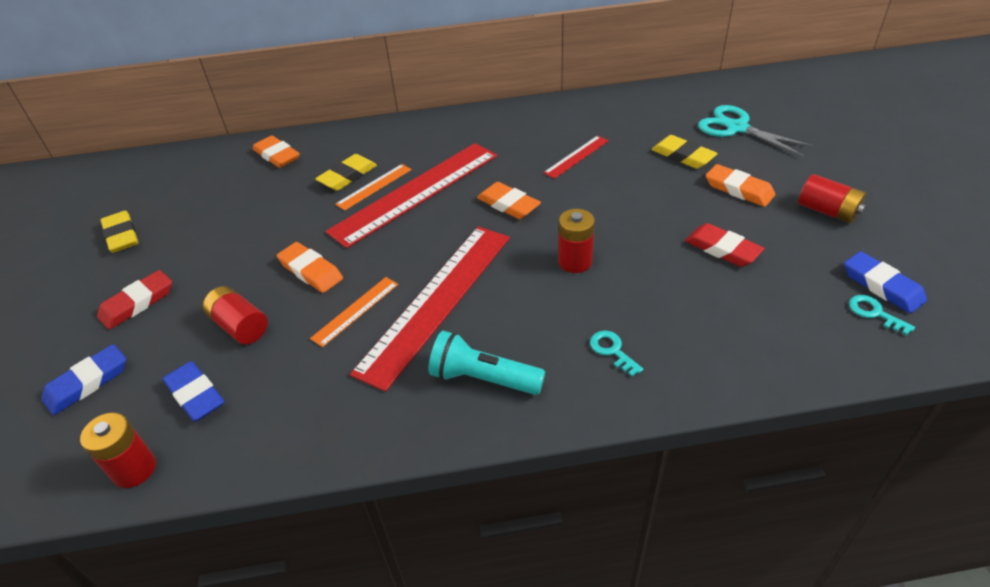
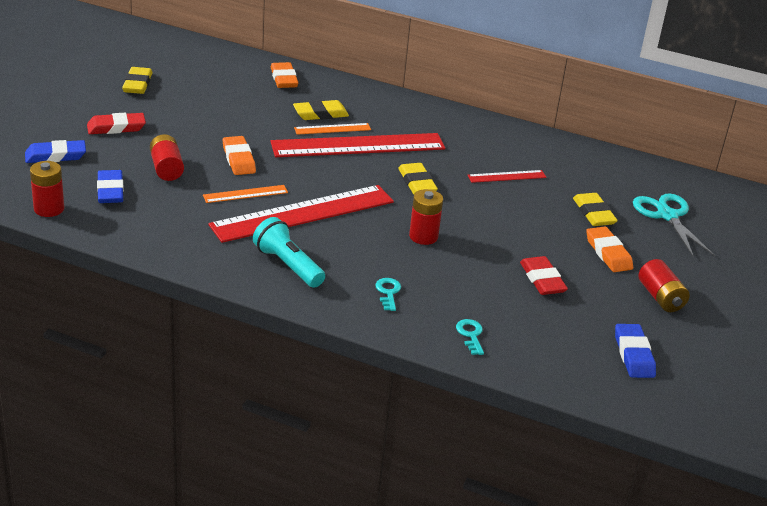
camera: 25 degrees right, 10 degrees down
orange eraser [477,182,541,219] -> yellow eraser [398,163,438,194]
turquoise key [849,295,915,336] -> turquoise key moved to [456,319,484,355]

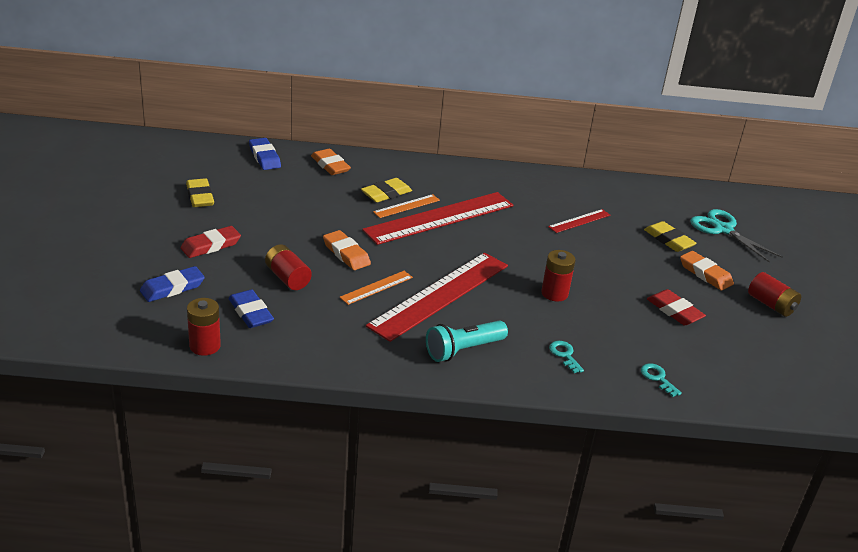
camera: 20 degrees left, 0 degrees up
turquoise flashlight [253,217,325,288] -> turquoise flashlight turned 60 degrees counterclockwise [426,321,508,362]
yellow eraser [398,163,438,194] -> none
blue eraser [615,324,656,378] -> blue eraser moved to [249,138,281,170]

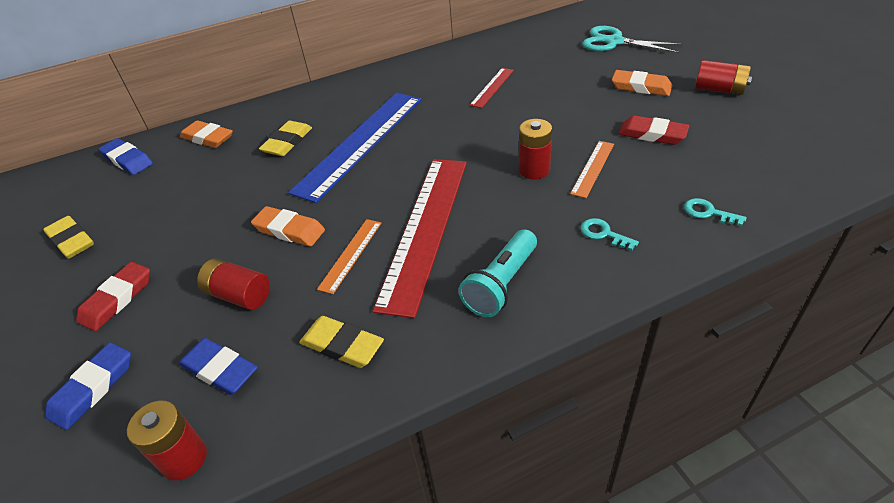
camera: 20 degrees left, 10 degrees up
red ruler [362,192,513,245] -> blue ruler [288,93,421,203]
orange ruler [373,194,440,218] -> orange ruler moved to [570,141,614,198]
yellow eraser [644,221,697,252] -> yellow eraser moved to [299,316,384,368]

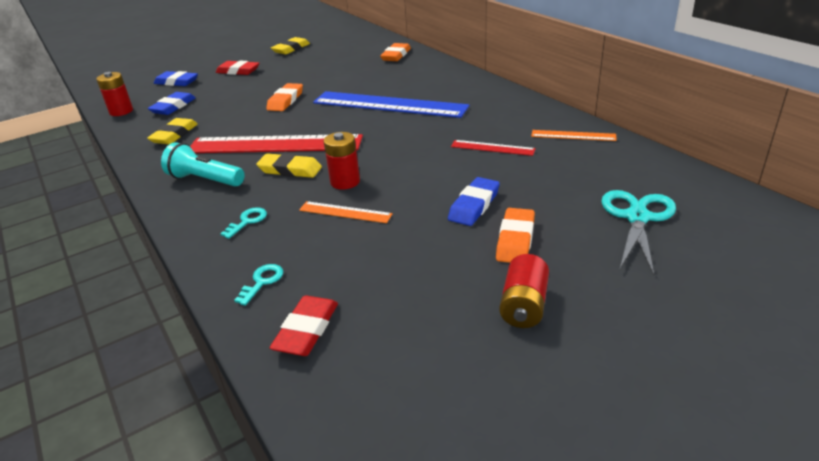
camera: 80 degrees right, 10 degrees down
blue eraser [99,138,153,175] -> blue eraser moved to [448,177,500,226]
red battery [197,258,270,310] -> none
yellow eraser [259,121,312,156] -> yellow eraser moved to [256,153,322,178]
orange ruler [317,219,382,294] -> orange ruler moved to [531,130,617,141]
red eraser [619,115,690,145] -> red eraser moved to [270,296,338,356]

